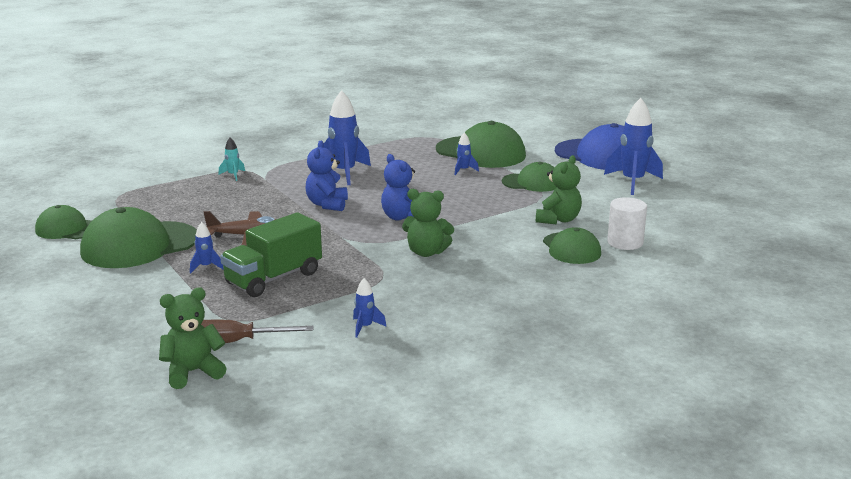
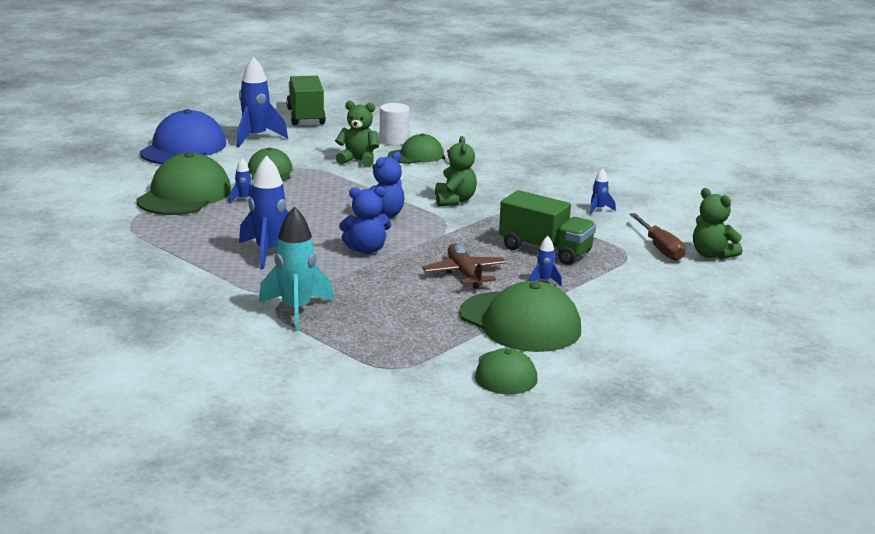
camera: 105 degrees left, 0 degrees up
turquoise rocket [218,137,245,181] -> turquoise rocket [259,206,334,331], size x2.12
none -> green truck [286,76,326,125]

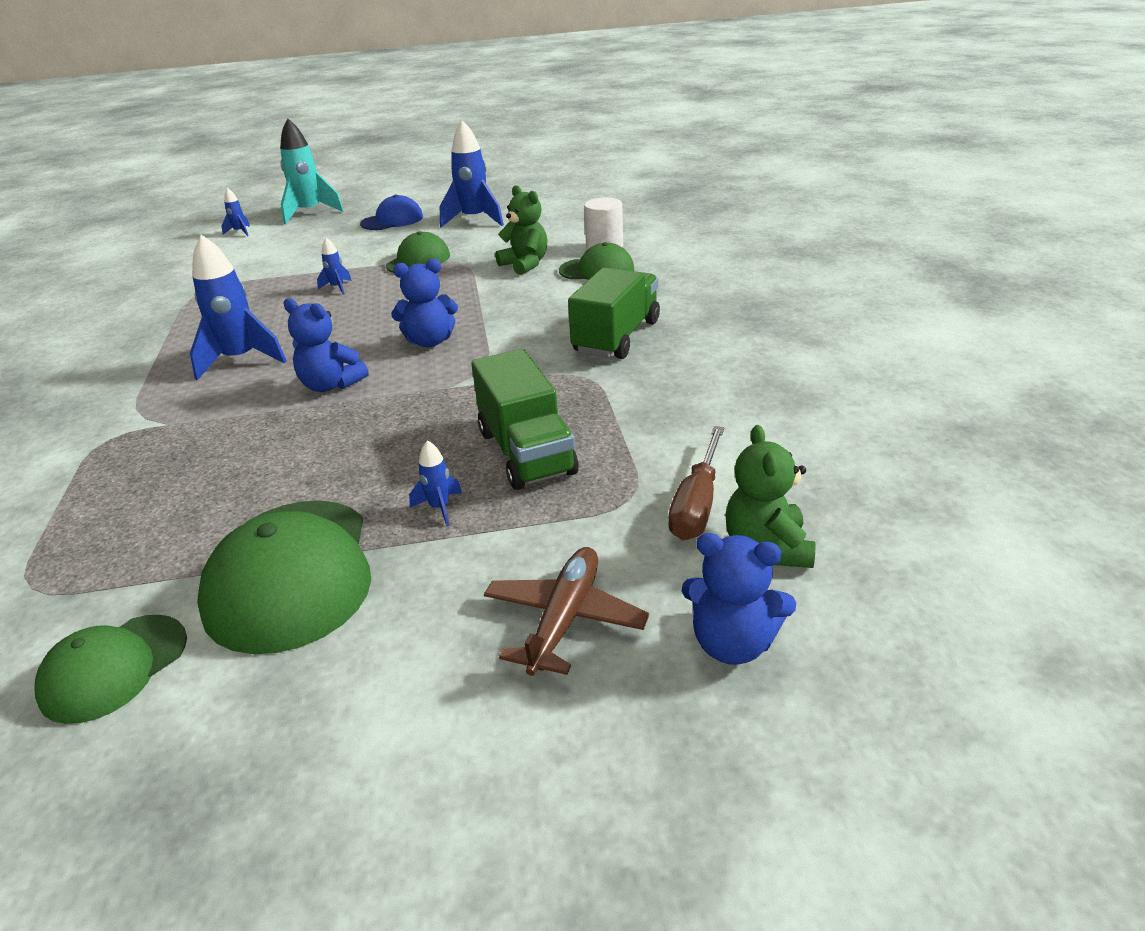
camera: 40 degrees right, 10 degrees up
green cap [136,152,231,215] -> none
blue cap [140,109,226,164] -> blue cap [360,195,423,230], size x0.59
turquoise rocket [259,206,334,331] -> turquoise rocket moved to [280,118,344,224]
green truck [286,76,326,125] -> green truck moved to [568,268,660,359]
brown plane [422,244,507,289] -> brown plane moved to [484,547,649,676]
green teddy bear [435,136,477,206] -> none
blue rocket [590,168,616,215] -> blue rocket moved to [221,188,250,236]
none -> blue teddy bear [682,533,796,665]

